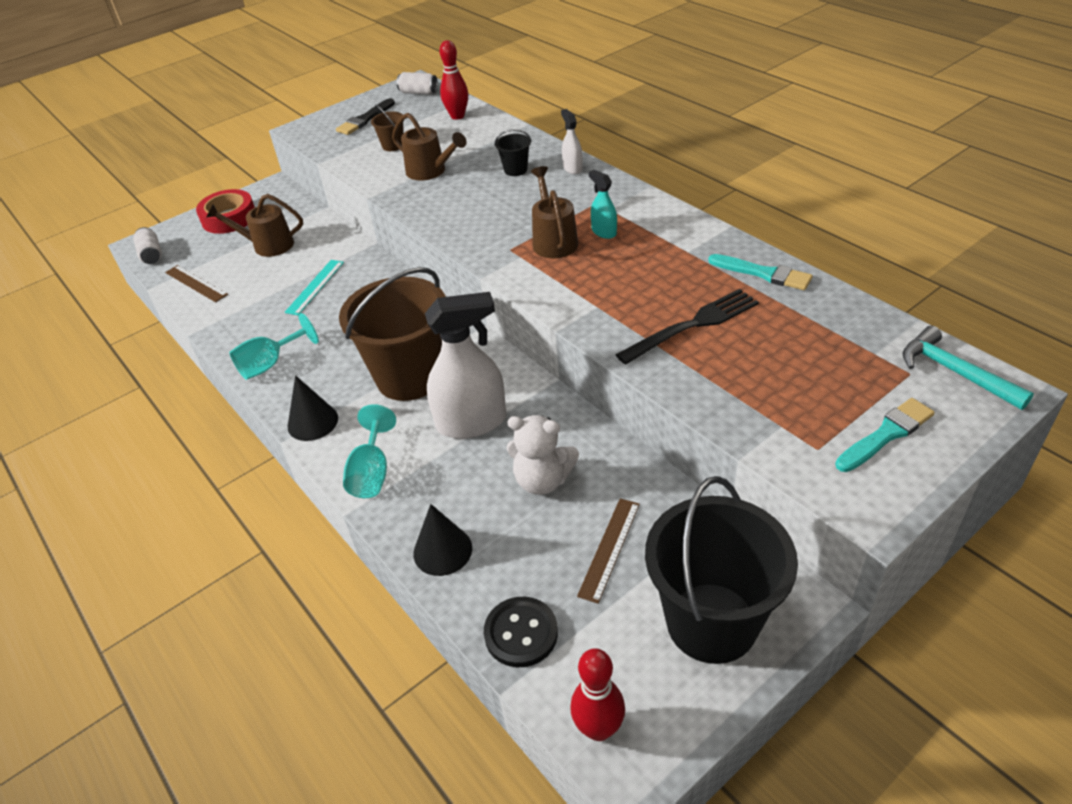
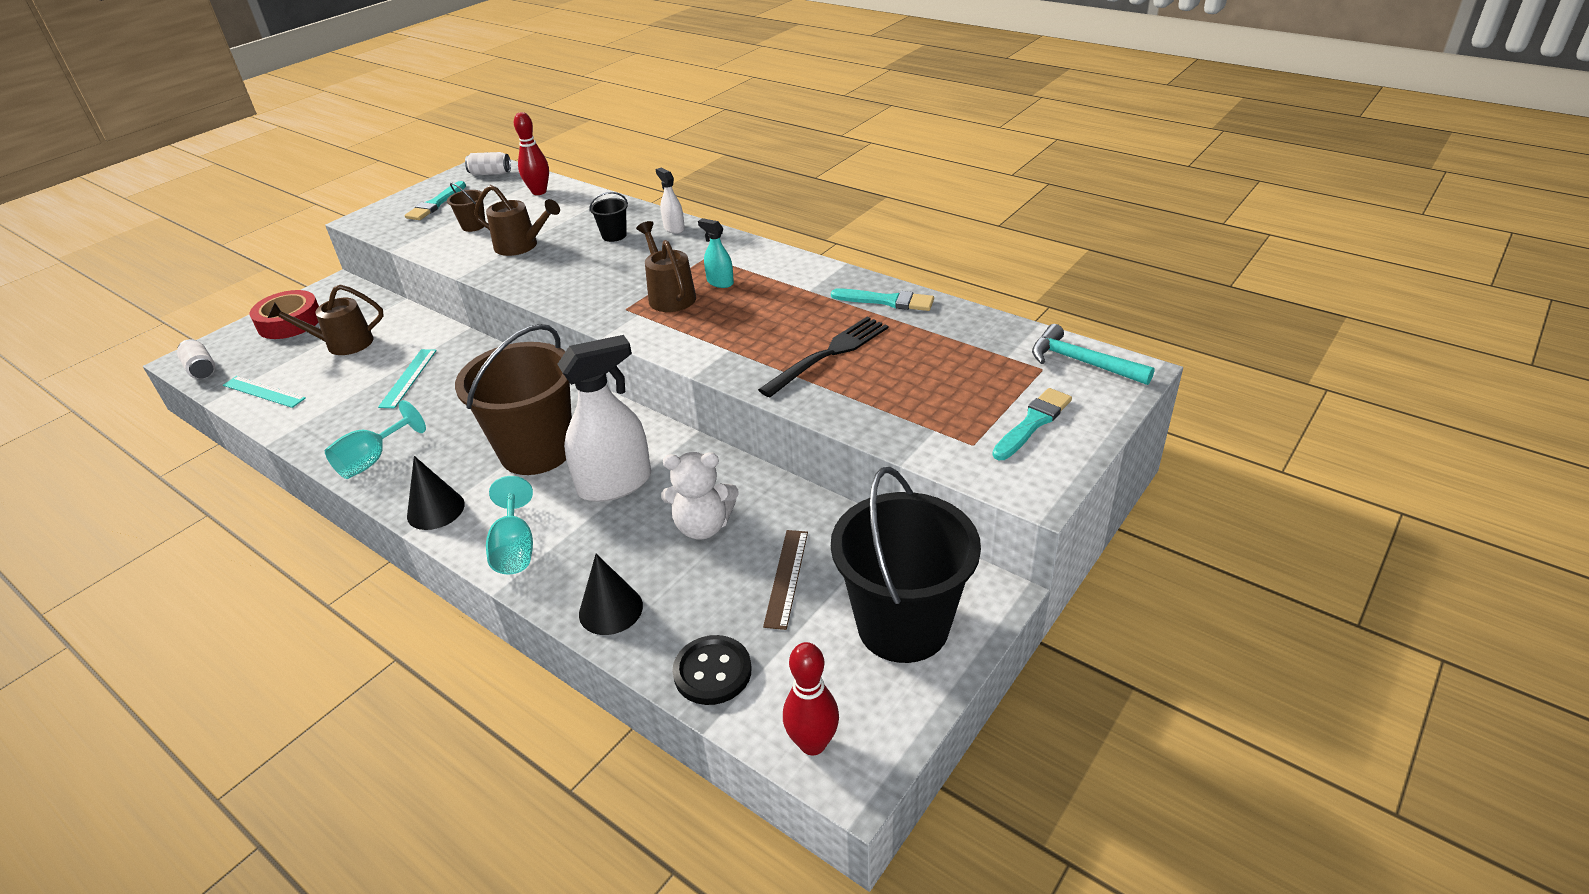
camera: 15 degrees left, 5 degrees down
brown ruler [165,265,228,302] -> turquoise ruler [223,376,306,408]
black brush [336,98,395,135] -> turquoise brush [405,181,466,220]

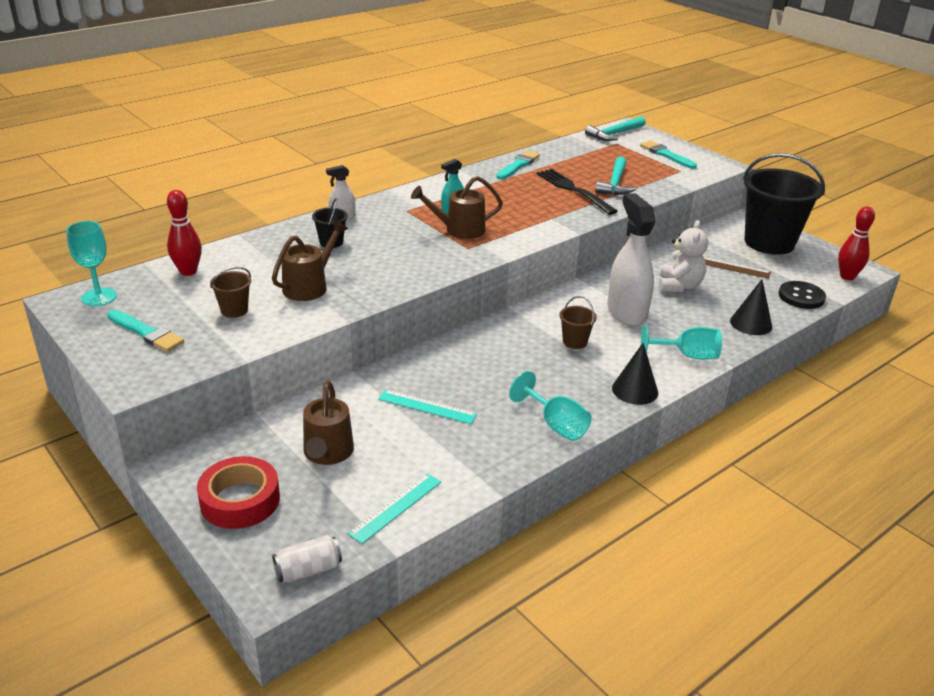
camera: 80 degrees left, 5 degrees down
brown bucket [455,324,572,475] -> brown bucket [559,296,597,349], size x0.41
white can [465,152,511,175] -> turquoise goblet [66,221,117,306]
none -> turquoise hammer [595,157,636,195]

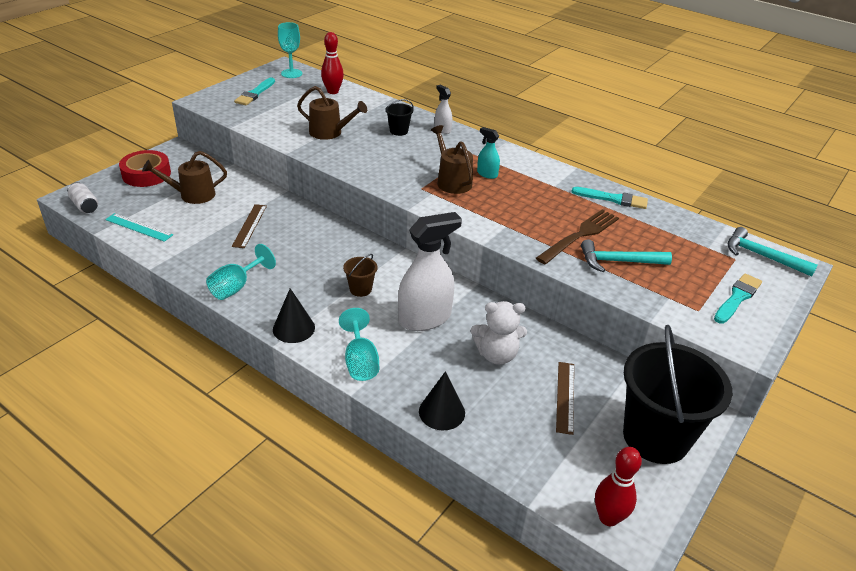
camera: 75 degrees right, 5 degrees up
brown bucket [210,267,251,318] -> none
turquoise ruler [378,389,477,424] -> brown ruler [232,204,267,248]
black fork [537,169,618,215] -> brown fork [536,210,619,264]
black button [779,281,826,309] -> none

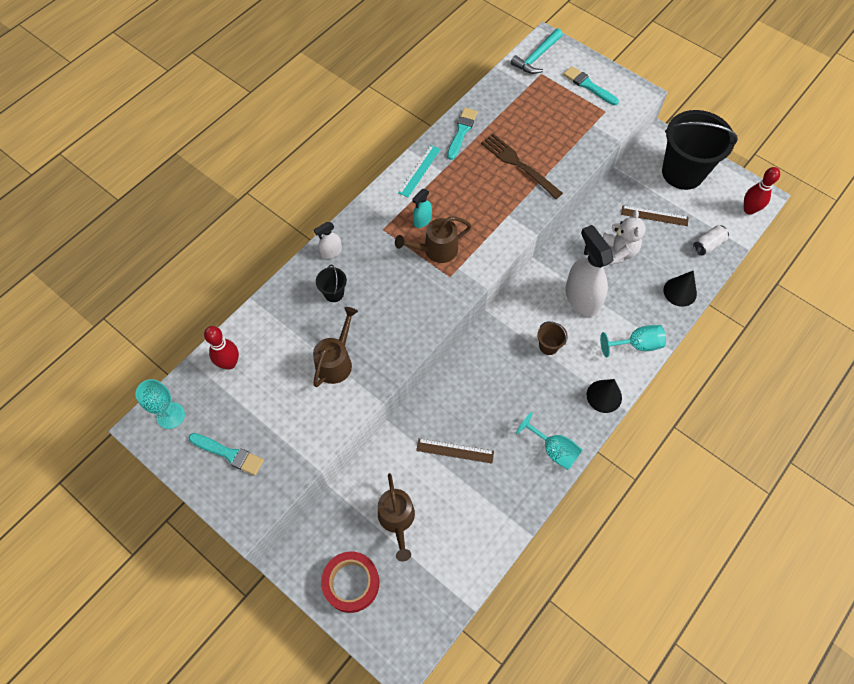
camera: 85 degrees left, 25 degrees up
white can [67,182,98,213] -> white can moved to [693,225,729,255]
turquoise ruler [105,213,173,242] -> turquoise ruler moved to [398,145,441,197]
turquoise hammer [581,239,672,272] -> none

